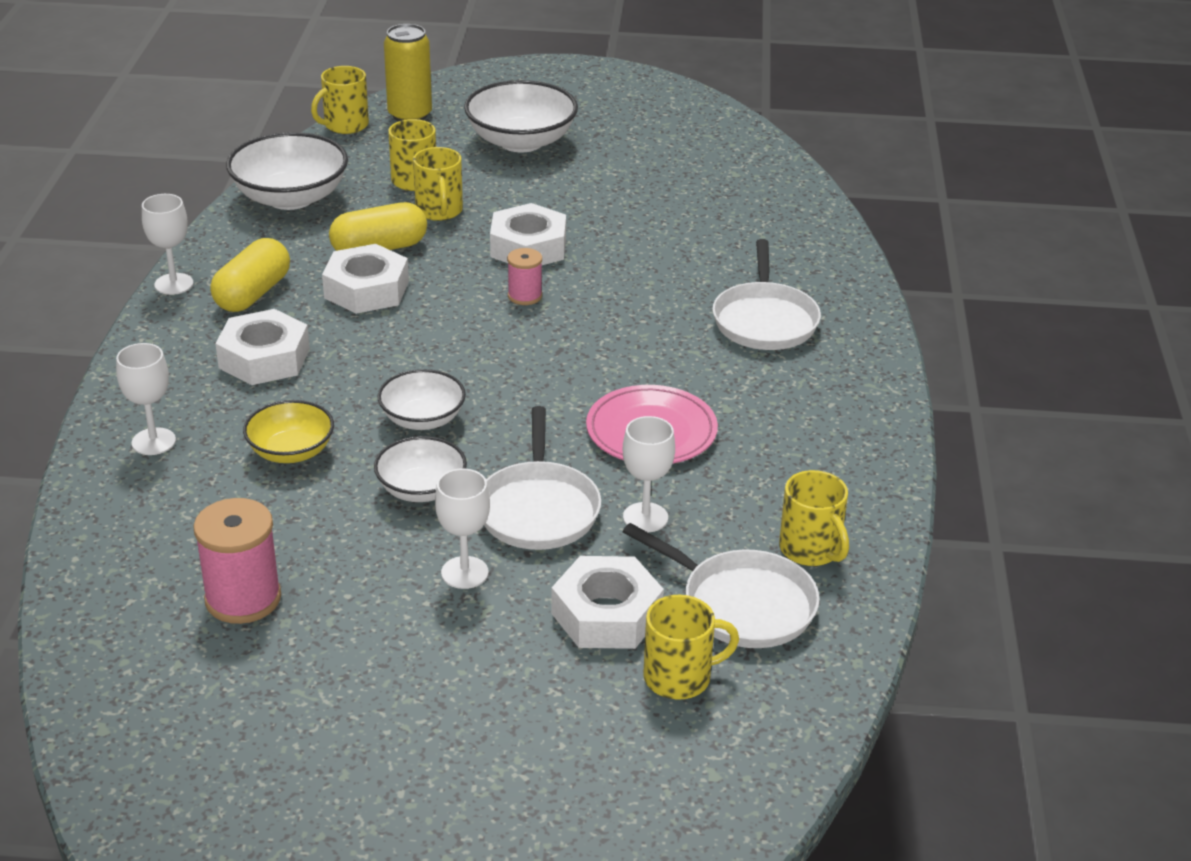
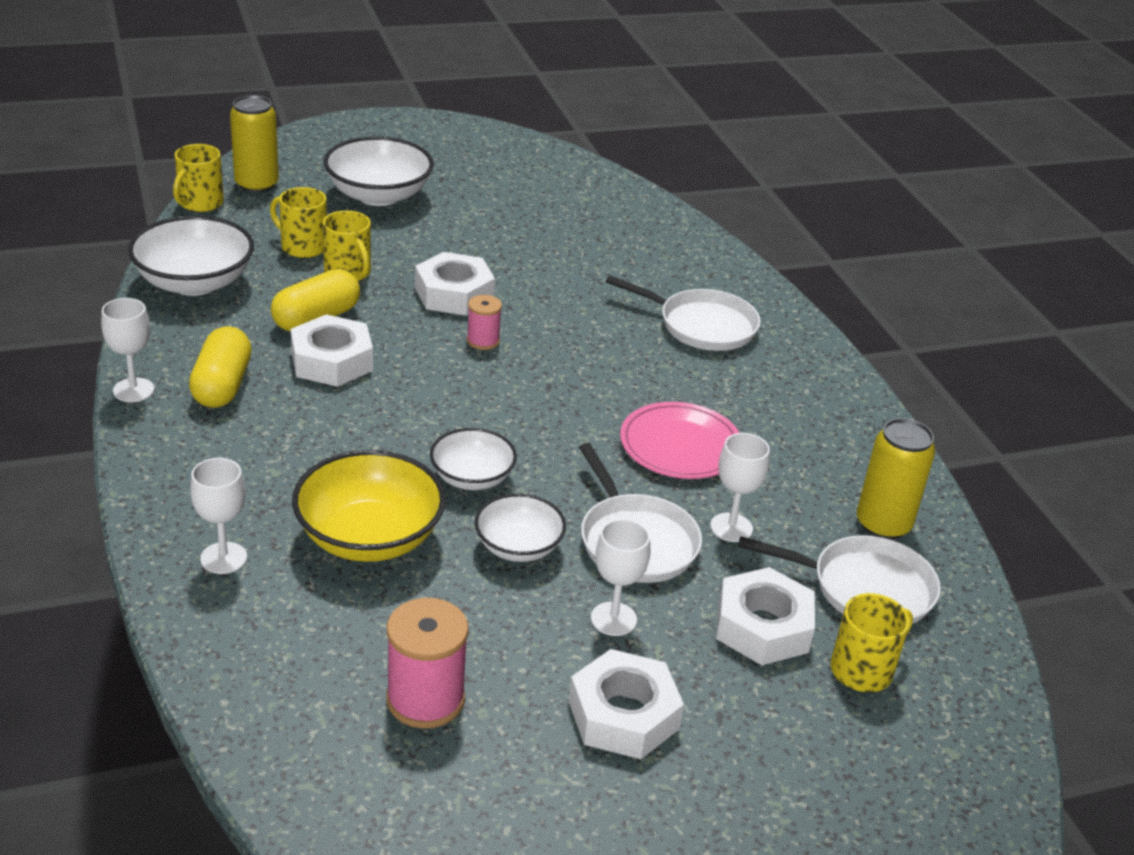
camera: 25 degrees left, 0 degrees up
white nut [215,309,310,385] -> white nut moved to [569,649,684,759]
yellow bowl [243,400,334,463] -> yellow bowl [292,450,446,562], size x1.64
white pan [712,239,821,350] -> white pan turned 45 degrees counterclockwise [606,275,761,351]
yellow mug [779,470,849,566] -> yellow can [857,418,935,540]

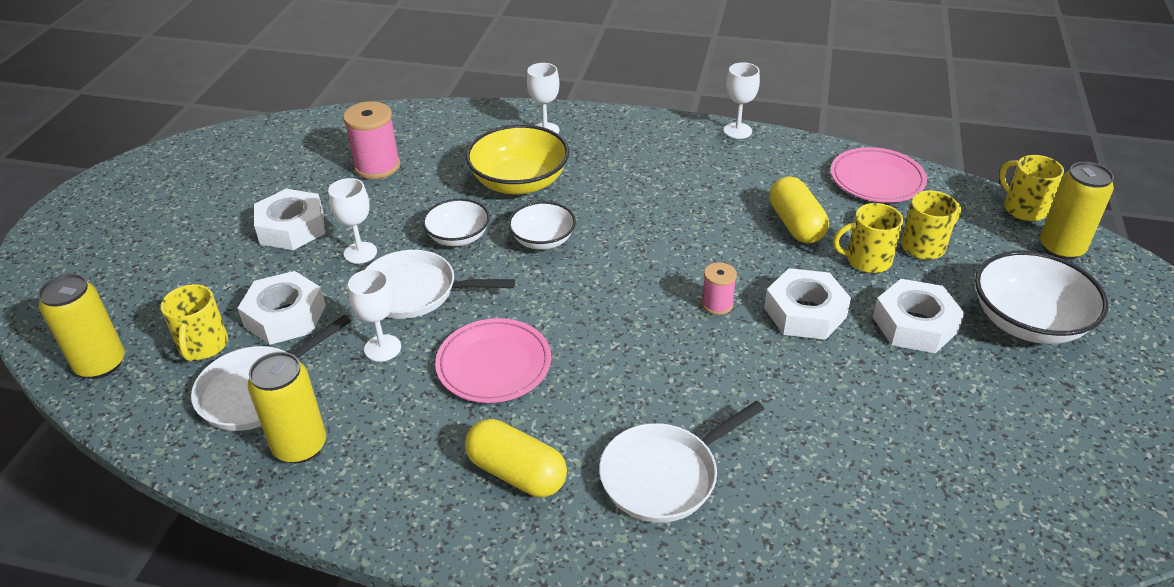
camera: 125 degrees right, 5 degrees up
white bowl [128,216,254,296] -> pink plate [830,147,927,203]
yellow capsule [189,326,252,408] -> yellow capsule moved to [465,419,567,497]
white nut [291,314,373,387] -> white nut moved to [873,279,965,353]
none -> yellow can [38,274,125,379]

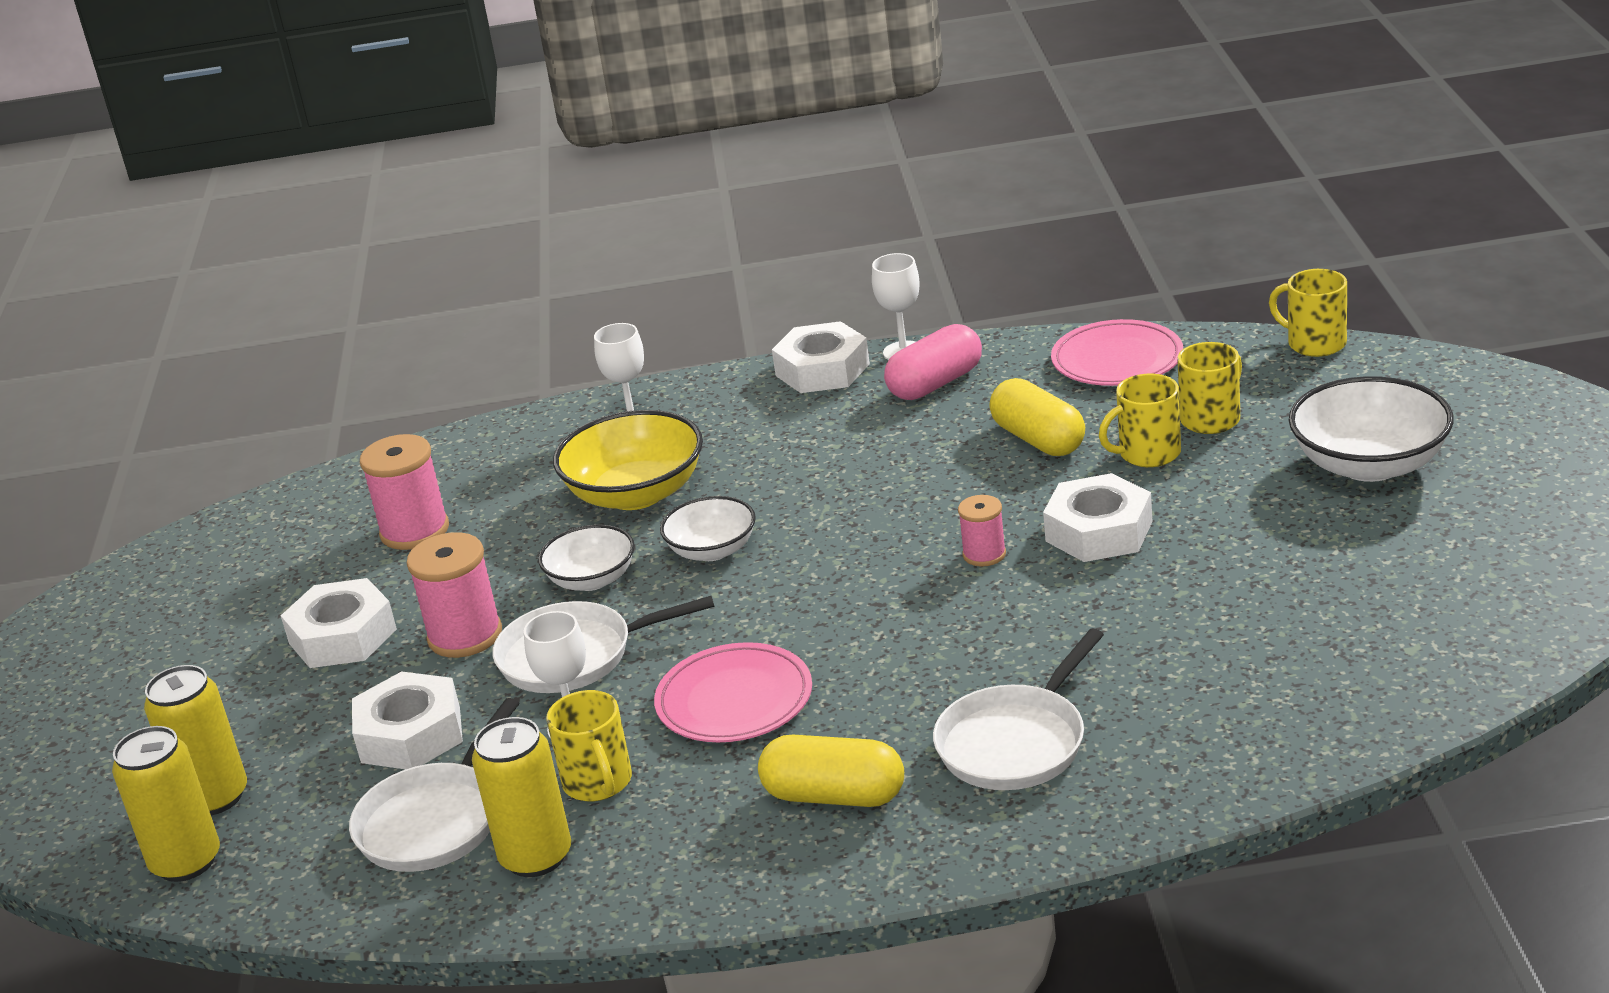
camera: 15 degrees left, 10 degrees down
yellow mug [160,284,228,361] -> yellow mug moved to [546,690,632,801]
white goblet [328,178,377,264] -> pink spool [407,532,502,658]
white nut [873,279,965,353] -> white nut moved to [772,321,870,393]
yellow can [1040,162,1114,260] -> yellow can moved to [144,665,247,815]
none -> pink capsule [884,324,982,400]

